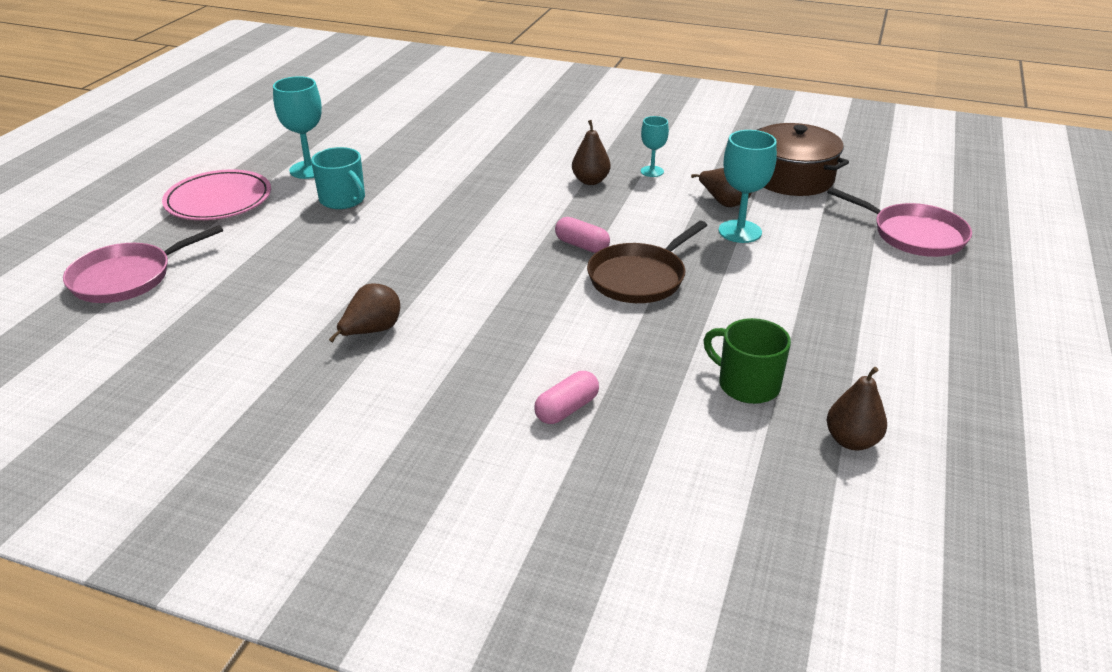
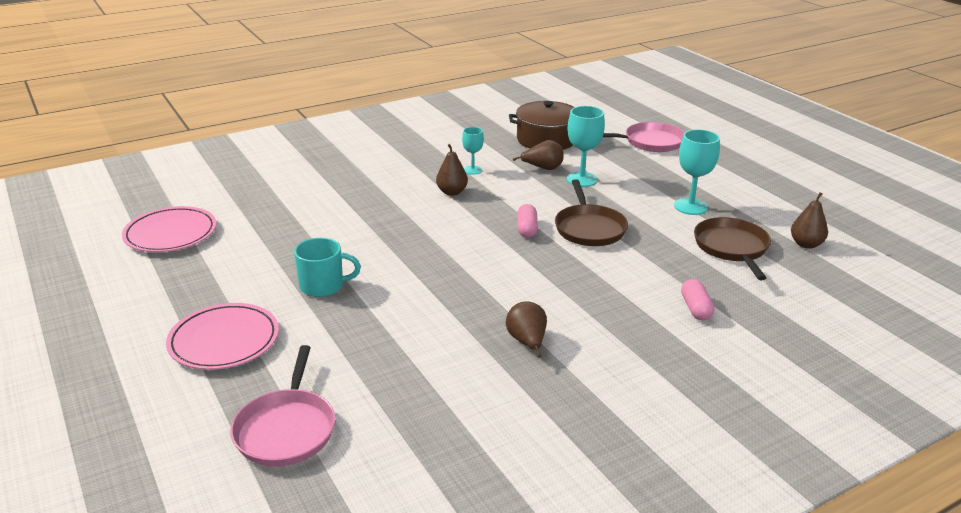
camera: 50 degrees left, 5 degrees down
turquoise goblet [273,76,322,179] -> turquoise goblet moved to [674,129,720,215]
pink capsule [555,217,610,253] -> pink capsule turned 75 degrees counterclockwise [517,204,538,238]
green mug [703,318,791,404] -> brown pan [694,217,771,280]
none -> pink plate [122,206,216,252]

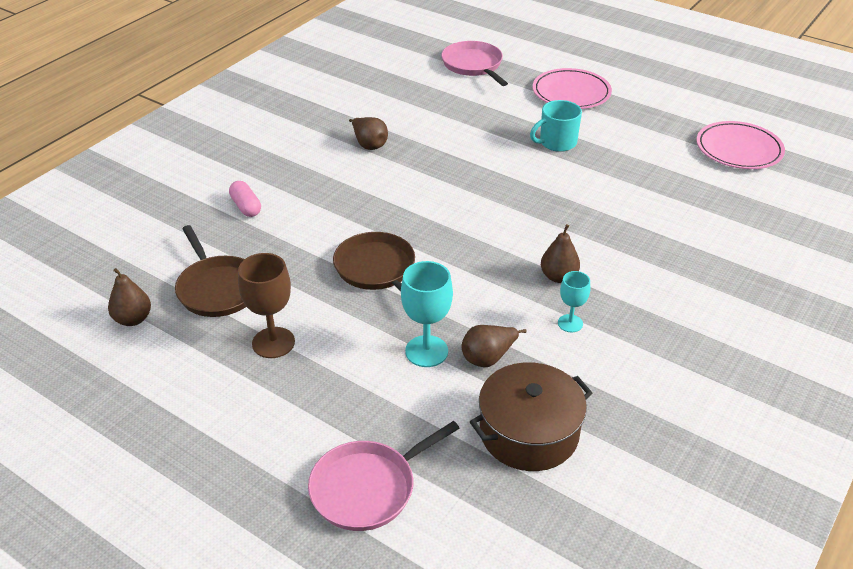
camera: 155 degrees right, 10 degrees up
pink capsule [517,204,538,238] -> none
turquoise goblet [674,129,720,215] -> brown goblet [238,253,295,358]

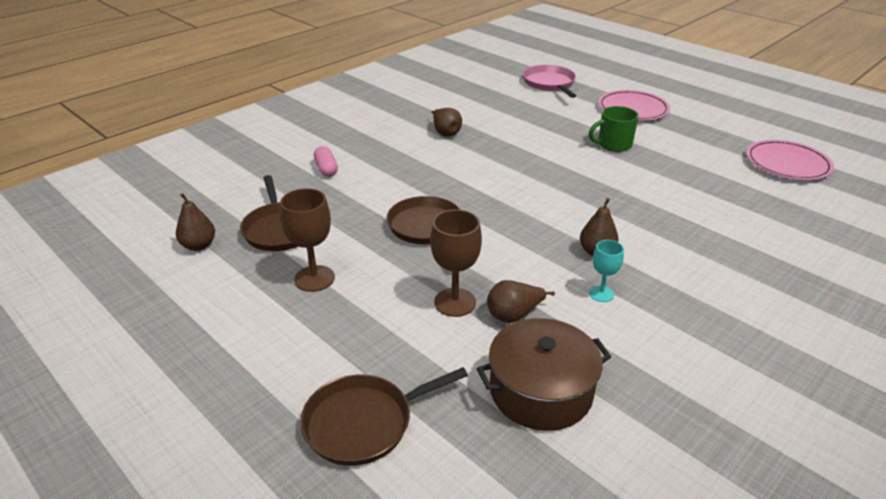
camera: 10 degrees right, 5 degrees down
pink pan [308,421,460,531] -> brown pan [300,367,468,466]
turquoise goblet [401,261,453,367] -> brown goblet [430,209,482,317]
turquoise mug [530,100,582,152] -> green mug [589,106,639,152]

